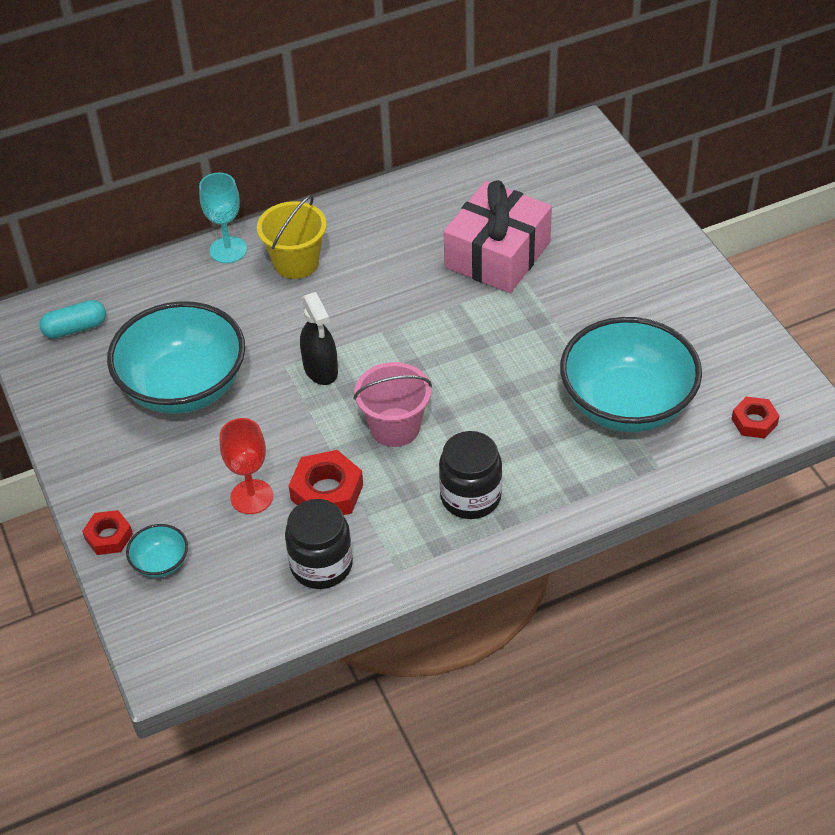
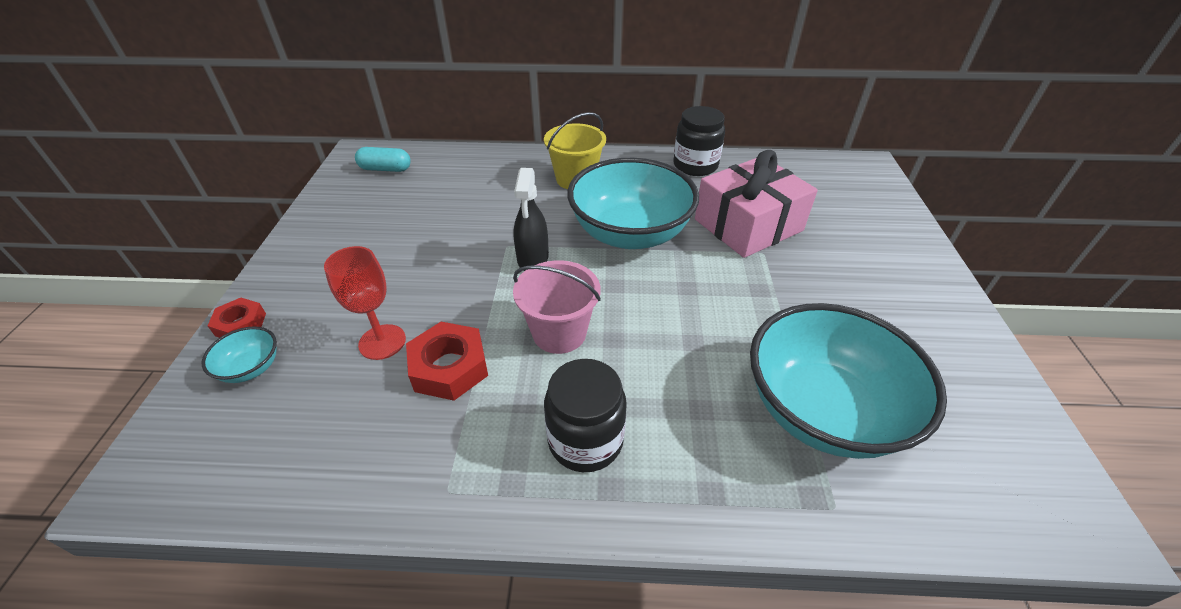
camera: 25 degrees right, 5 degrees down
turquoise bowl [107,301,245,414] -> turquoise bowl moved to [567,158,699,249]
turquoise goblet [199,173,247,263] -> none
black jar [285,499,353,589] -> black jar moved to [674,106,725,176]
red nut [732,396,780,439] -> none

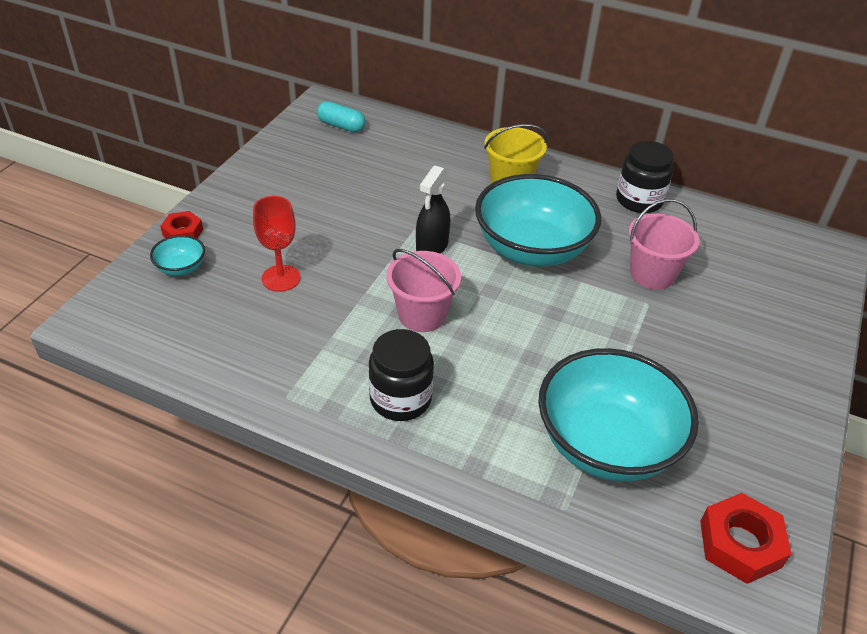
camera: 20 degrees right, 0 degrees up
red nut [406,322,488,401] -> red nut moved to [700,493,791,584]
pink gift [695,150,818,258] -> pink bucket [628,199,700,290]

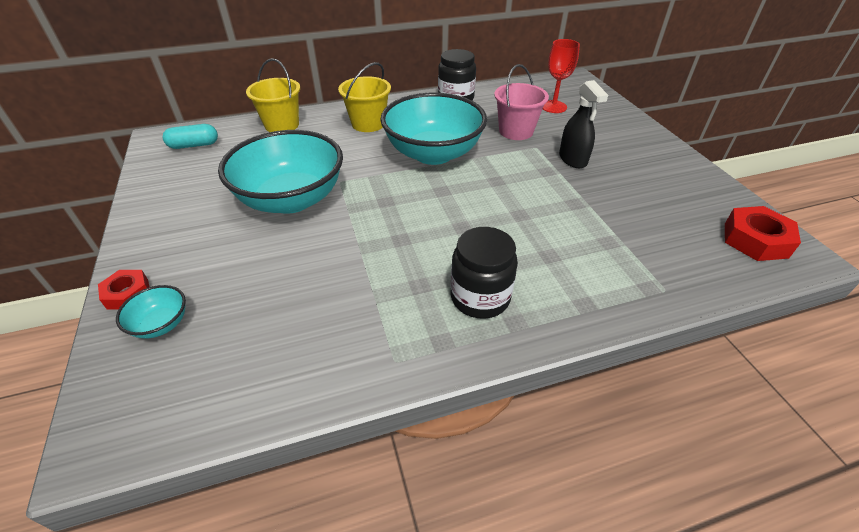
camera: 40 degrees left, 0 degrees up
red goblet [253,196,300,292] -> red goblet moved to [543,39,580,113]
pink bucket [386,249,461,332] -> none
black spray bottle [416,165,450,254] -> black spray bottle moved to [559,80,608,168]
turquoise bowl [538,348,699,481] -> turquoise bowl moved to [218,130,343,214]
none -> yellow bucket [246,58,300,132]

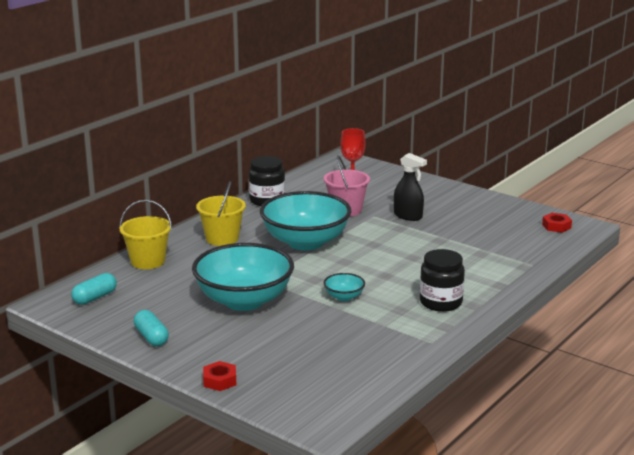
camera: 35 degrees left, 20 degrees down
turquoise bowl [116,285,186,339] -> turquoise bowl moved to [324,273,365,301]
red nut [725,206,801,261] -> red nut [542,213,572,233], size x0.63
none -> turquoise capsule [134,310,169,346]

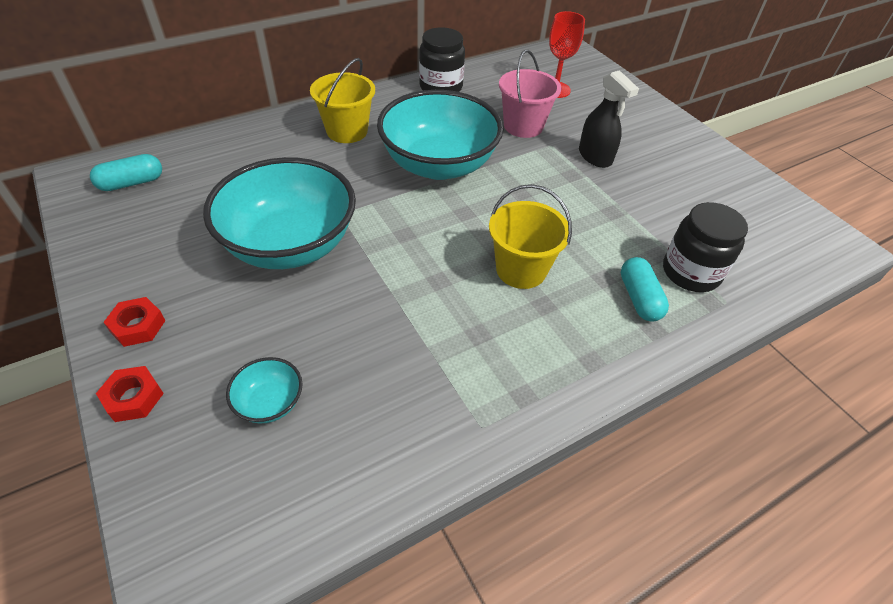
camera: 20 degrees right, 25 degrees up
yellow bucket [119,200,172,269] -> yellow bucket moved to [489,184,572,289]
turquoise capsule [134,310,169,346] -> turquoise capsule moved to [621,257,669,322]
turquoise bowl [324,273,365,301] -> turquoise bowl moved to [226,357,303,424]
black jar [420,249,465,312] -> black jar moved to [663,202,748,292]
red nut [542,213,572,233] -> red nut moved to [104,297,166,347]

